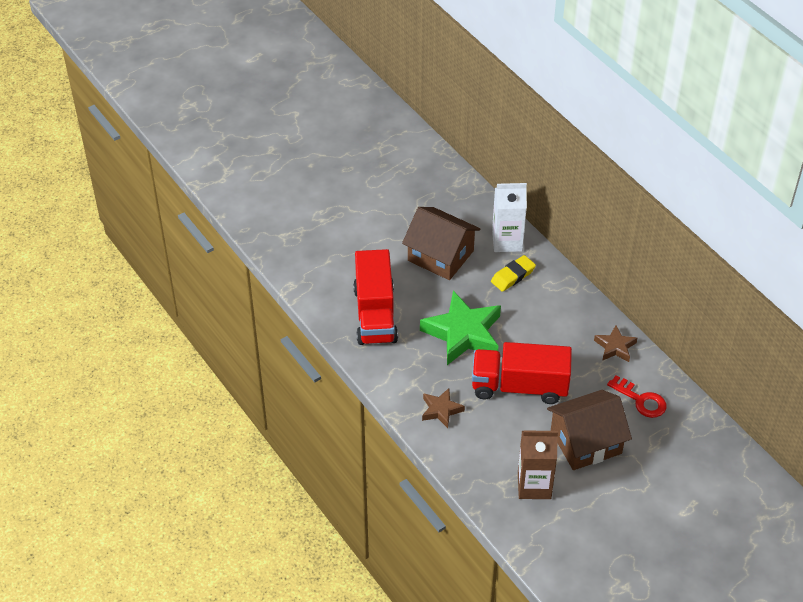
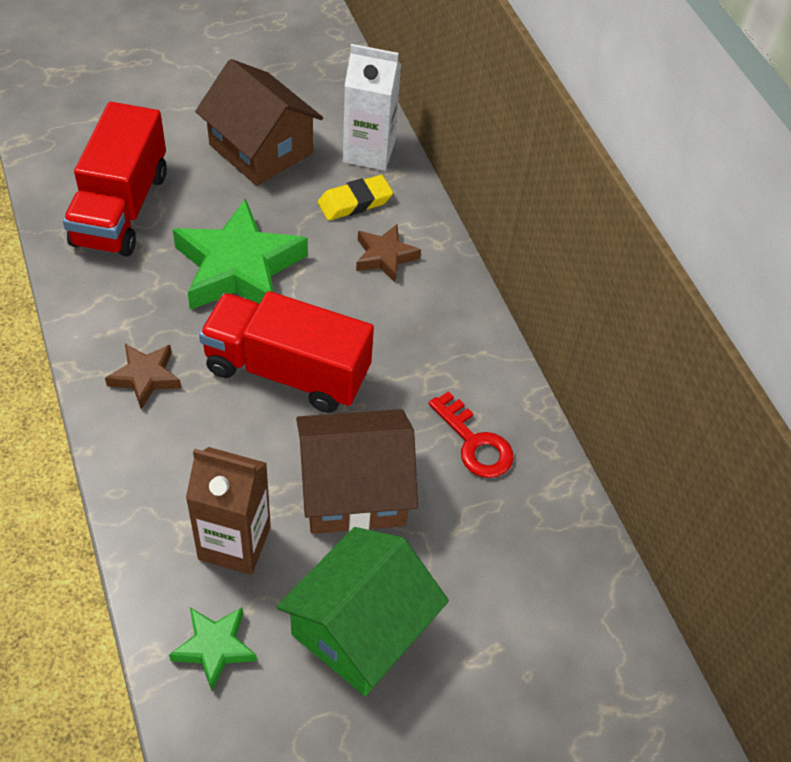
camera: 10 degrees right, 5 degrees up
brown star [594,325,637,362] -> brown star moved to [356,224,421,283]
none -> green star [169,607,257,691]
none -> green house [277,527,449,696]

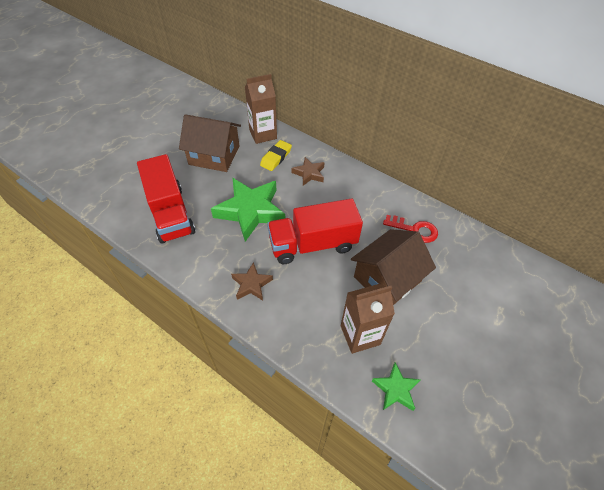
camera: 30 degrees left, 0 degrees up
green house [277,527,449,696] -> none
white carton [343,44,401,171] -> brown carton [245,74,277,144]

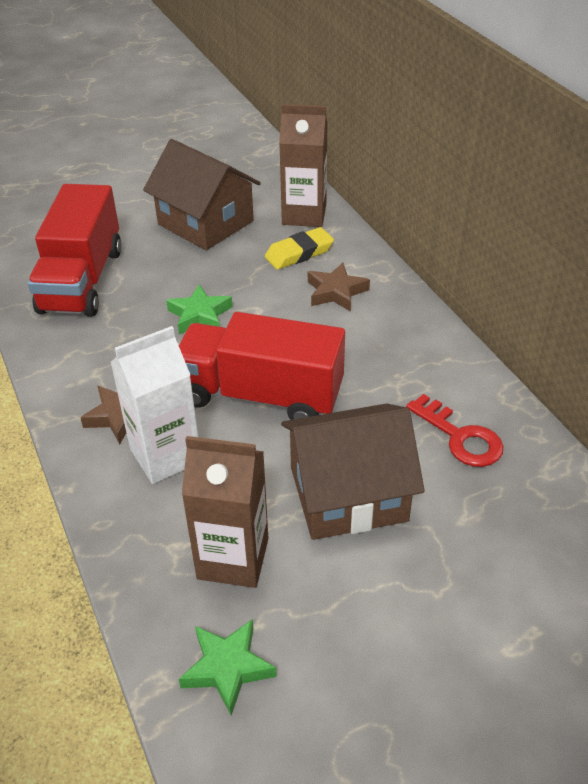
camera: 30 degrees right, 10 degrees down
green star [211,178,285,242] -> green star [166,284,232,334], size x0.51
none -> white carton [110,326,198,484]

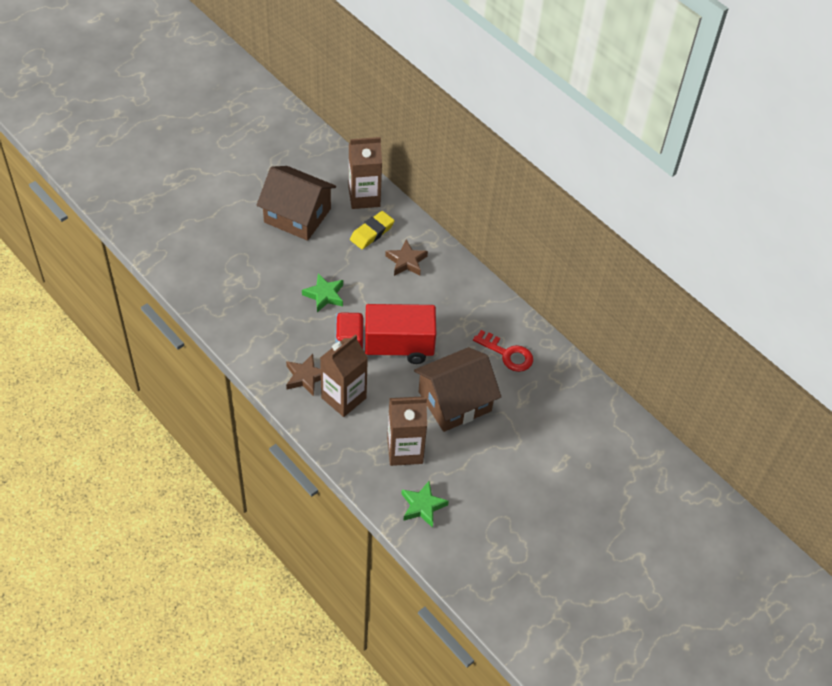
camera: 20 degrees left, 10 degrees up
red truck [28,184,122,317] -> none
white carton [110,326,198,484] -> brown carton [320,334,368,417]

